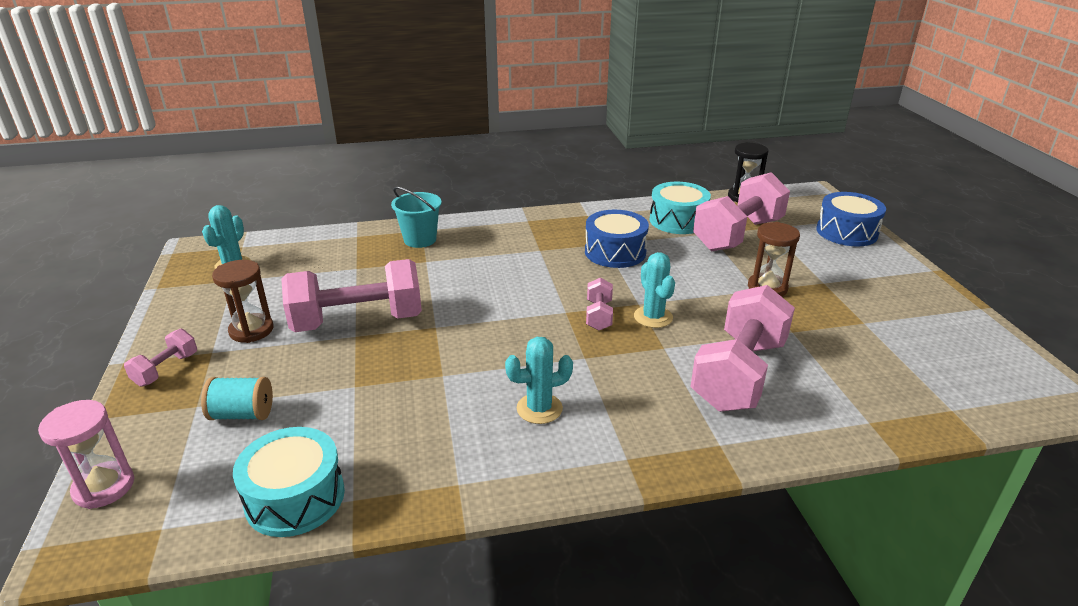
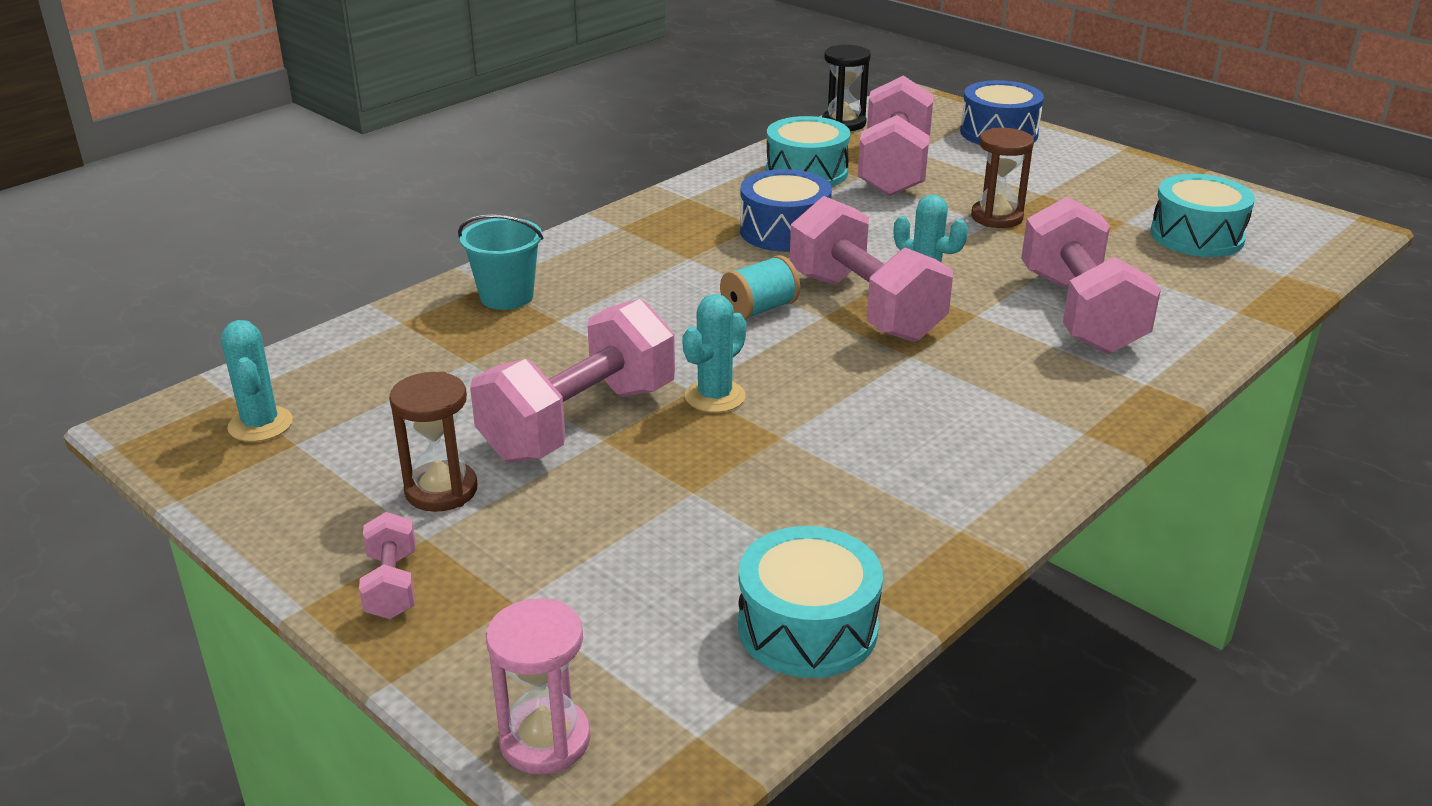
camera: 35 degrees left, 0 degrees up
turquoise spool [201,377,273,420] -> turquoise spool moved to [720,255,800,320]
turquoise cactus [505,337,573,424] -> turquoise cactus moved to [682,294,746,413]
pink dumbbell [586,278,613,331] -> pink dumbbell [790,196,953,342], size x2.18
none -> turquoise drum [1150,174,1255,257]

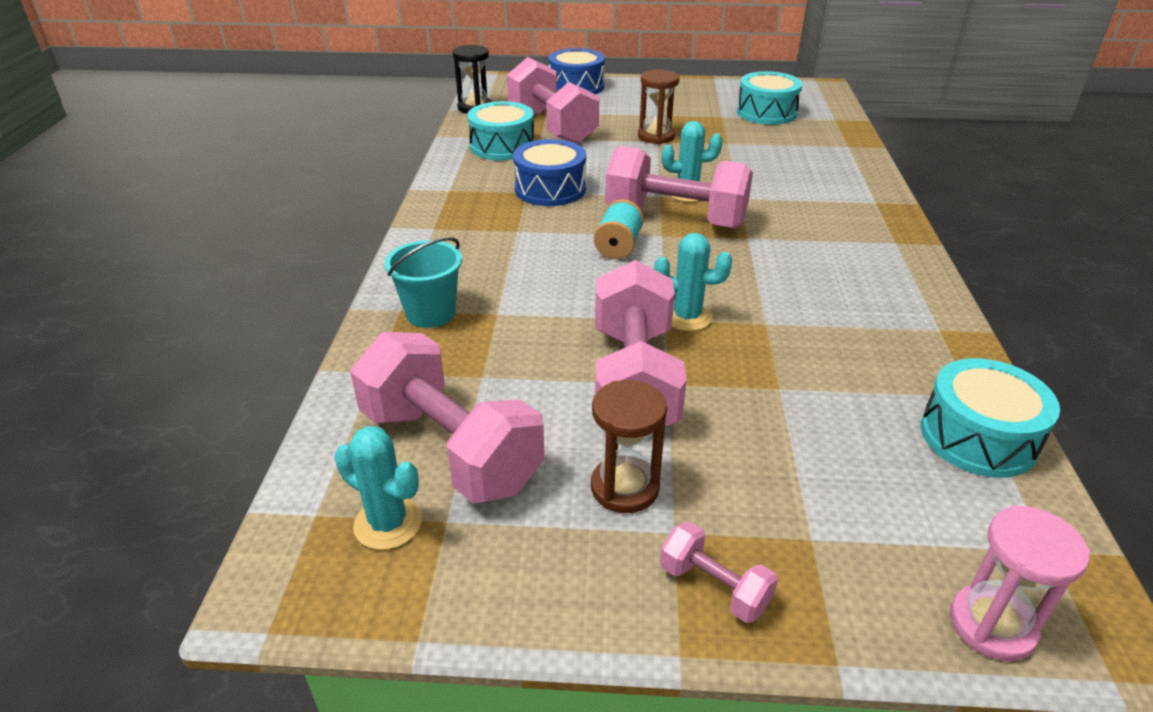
camera: 40 degrees left, 5 degrees up
turquoise cactus [682,294,746,413] -> turquoise cactus turned 75 degrees counterclockwise [654,233,732,331]
pink dumbbell [1021,197,1161,354] -> pink dumbbell moved to [350,332,545,503]

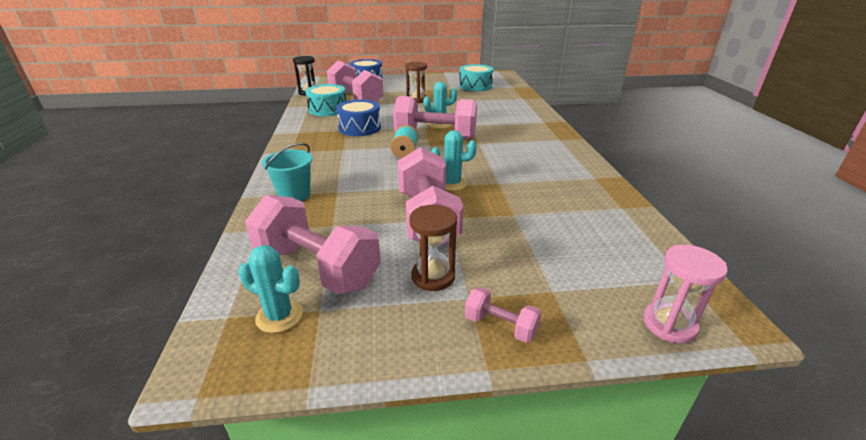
camera: 10 degrees left, 5 degrees down
turquoise drum [921,358,1060,478] -> none

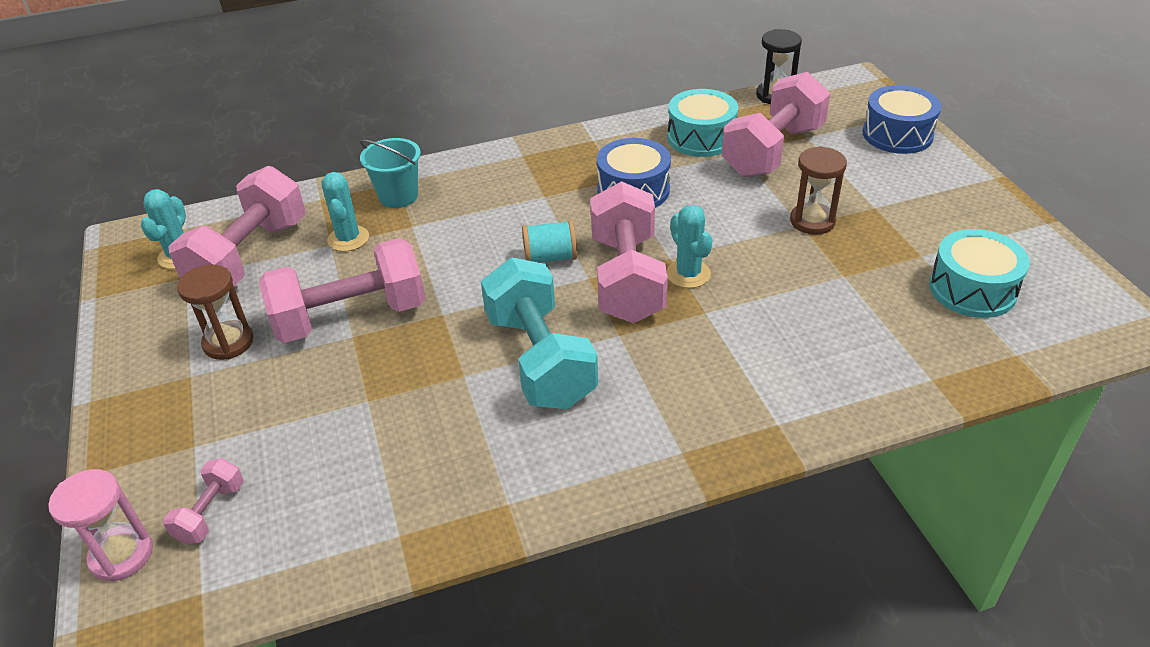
camera: 80 degrees right, 10 degrees up
turquoise cactus [431,130,477,191] -> turquoise cactus moved to [321,172,369,252]
pink dumbbell [465,287,542,343] -> pink dumbbell moved to [163,458,244,544]
none -> turquoise dumbbell [481,257,598,409]

